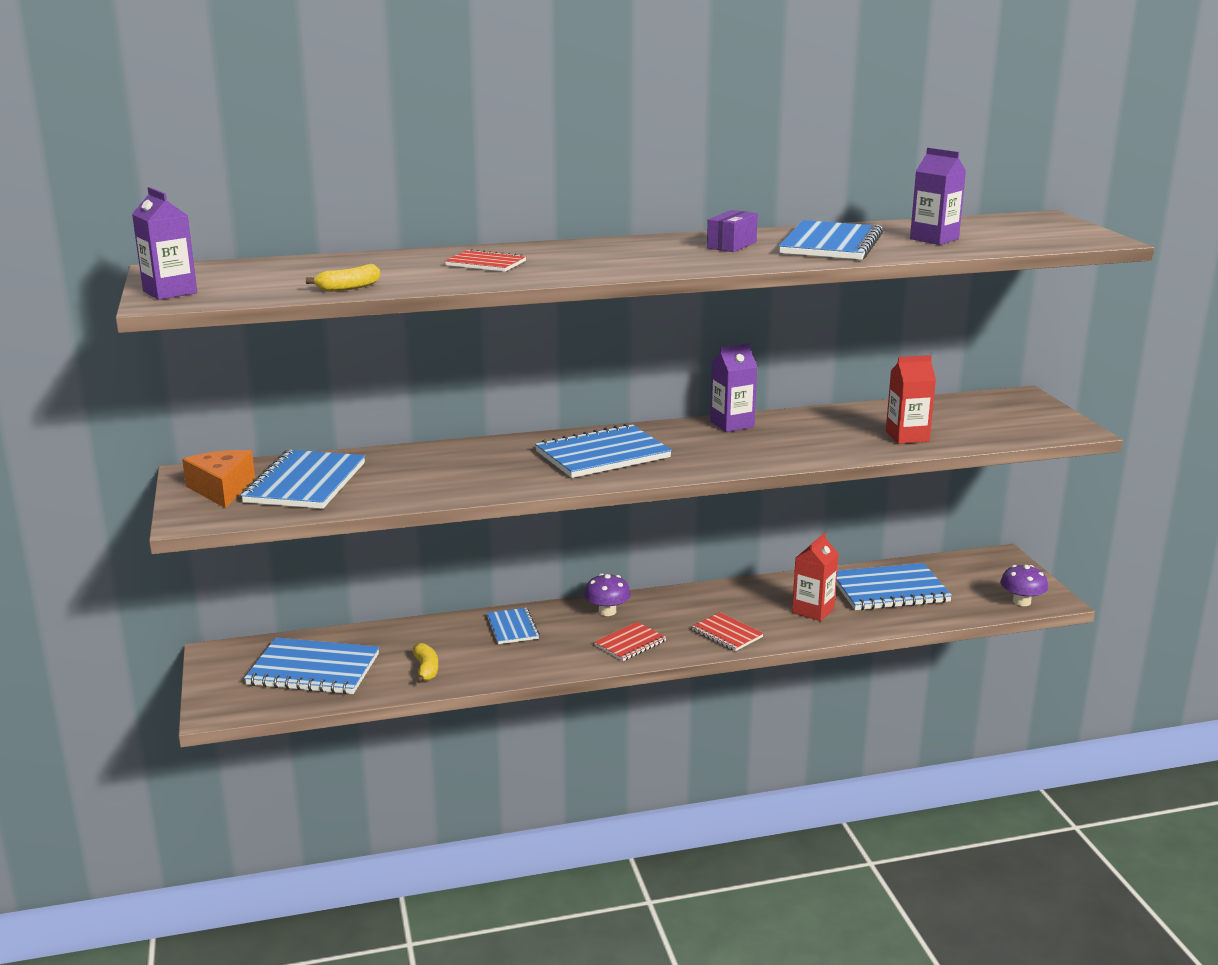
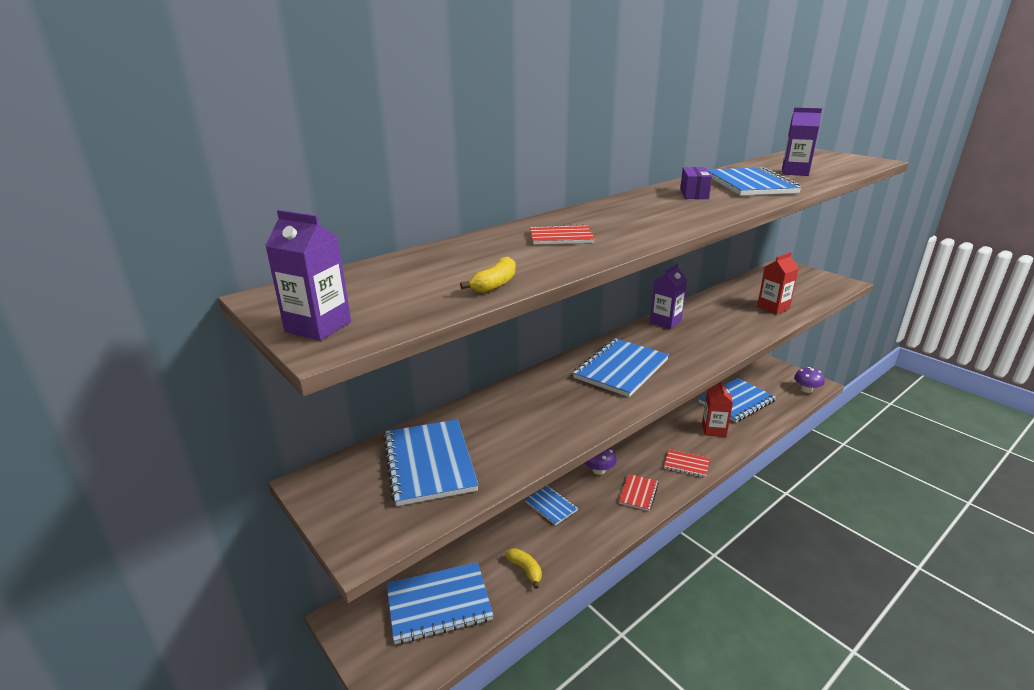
camera: 25 degrees left, 5 degrees up
orange cheese [182,450,255,508] -> none

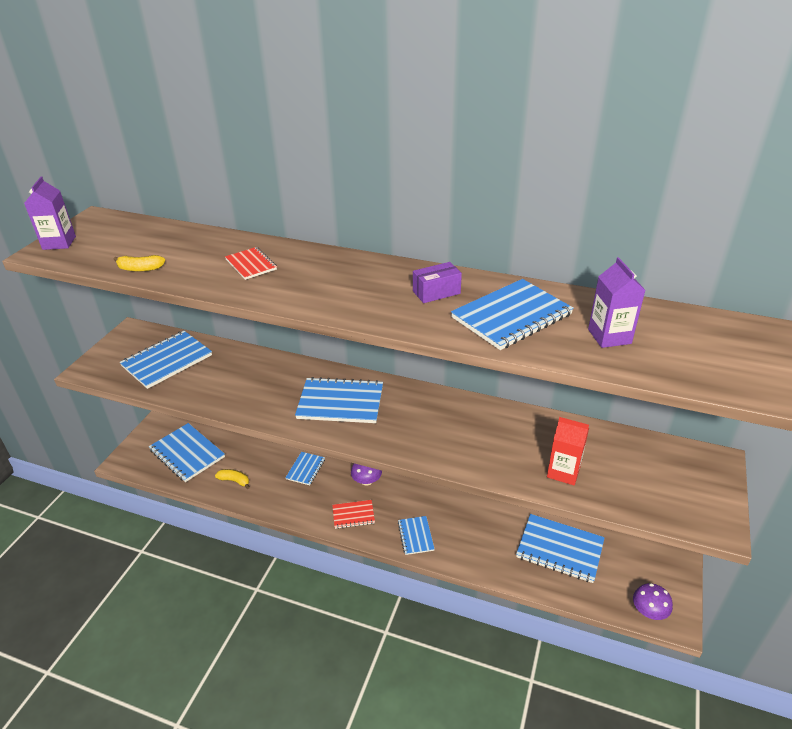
camera: 60 degrees right, 10 degrees up
yellow banana [505,548,542,589] -> yellow banana turned 90 degrees counterclockwise [215,469,250,489]
purple carton [650,263,687,329] -> none
red notebook [664,449,710,478] -> blue notebook [398,516,435,555]
red carton [702,382,733,437] -> none

